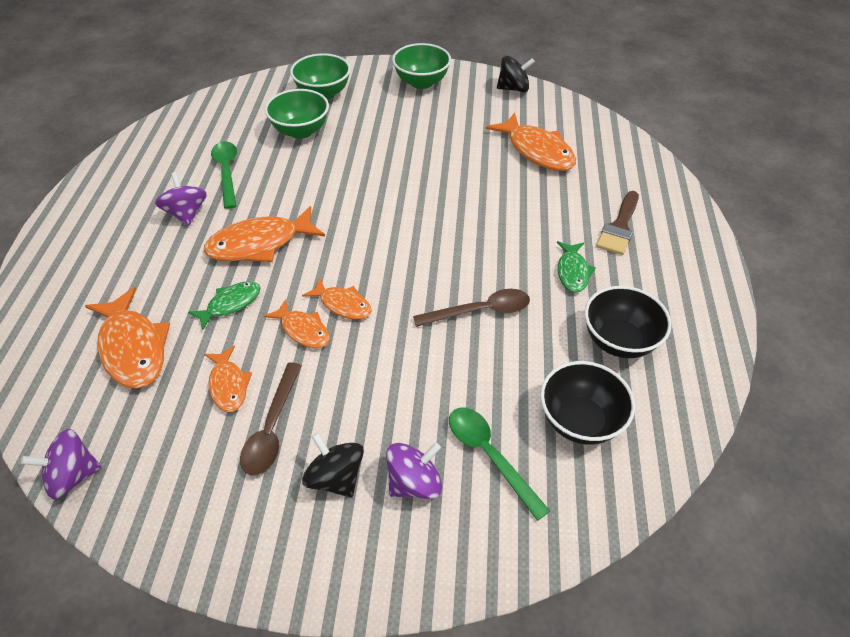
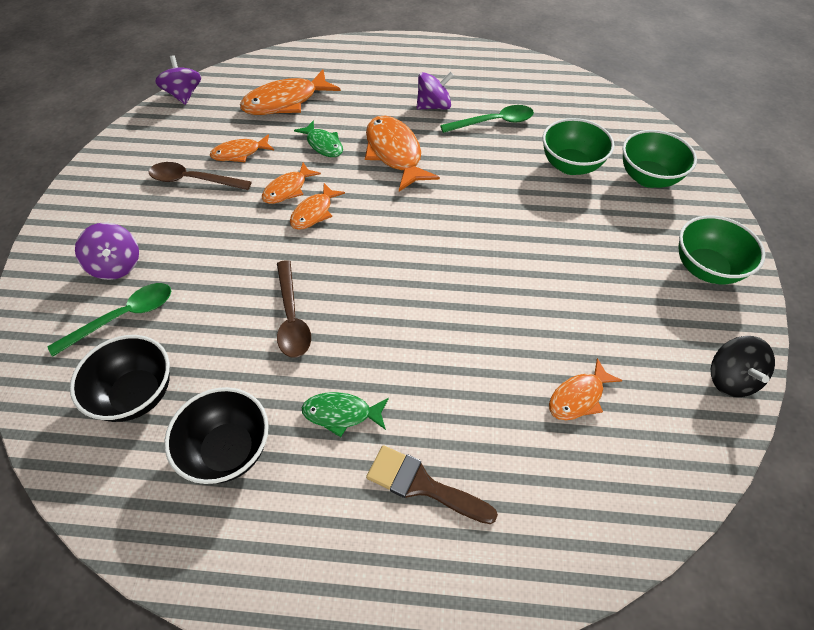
camera: 90 degrees right, 5 degrees up
black spinning top [302,433,364,497] -> none
orange fish [486,112,576,171] -> orange fish [549,358,623,420], size x0.58

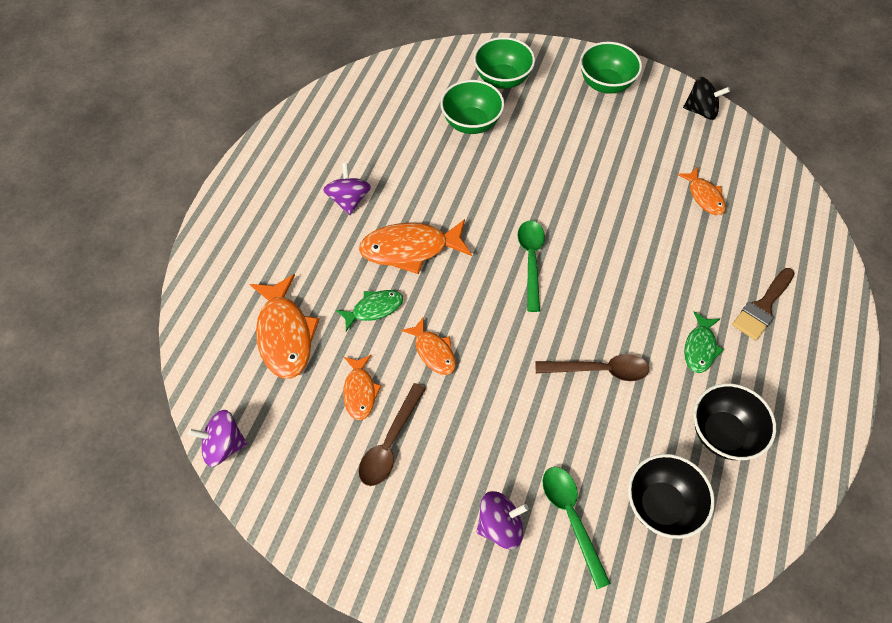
camera: 75 degrees left, 5 degrees up
orange fish [290,183,345,230] -> none
green spoon [440,105,534,133] -> green spoon moved to [518,220,545,312]

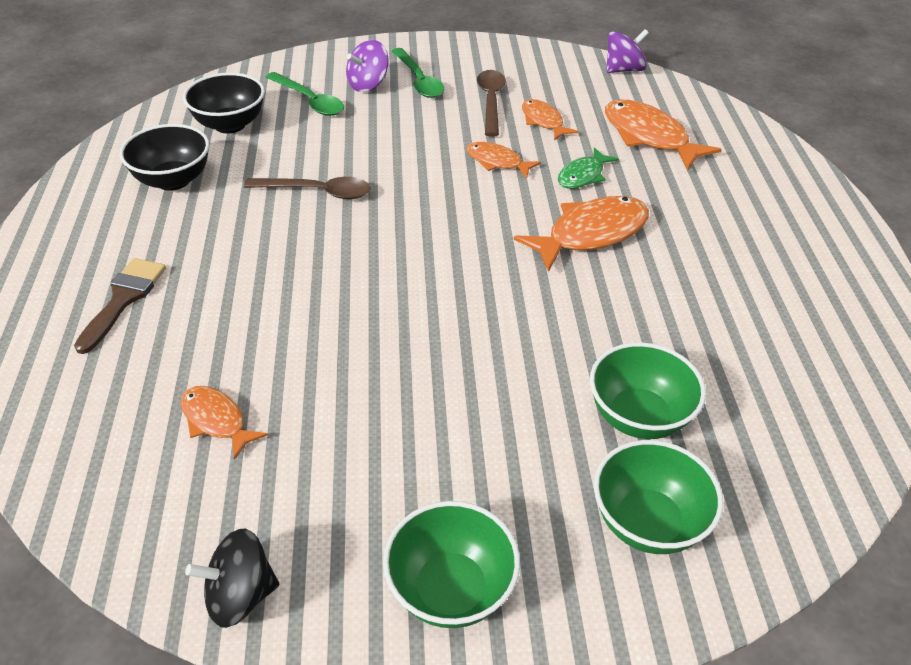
camera: 155 degrees right, 15 degrees down
purple spinning top [323,163,371,215] -> none
green spoon [518,220,545,312] -> green spoon moved to [392,48,444,98]
brown spoon [535,354,649,381] -> brown spoon turned 150 degrees counterclockwise [244,177,370,199]
green fish [684,312,723,373] -> none

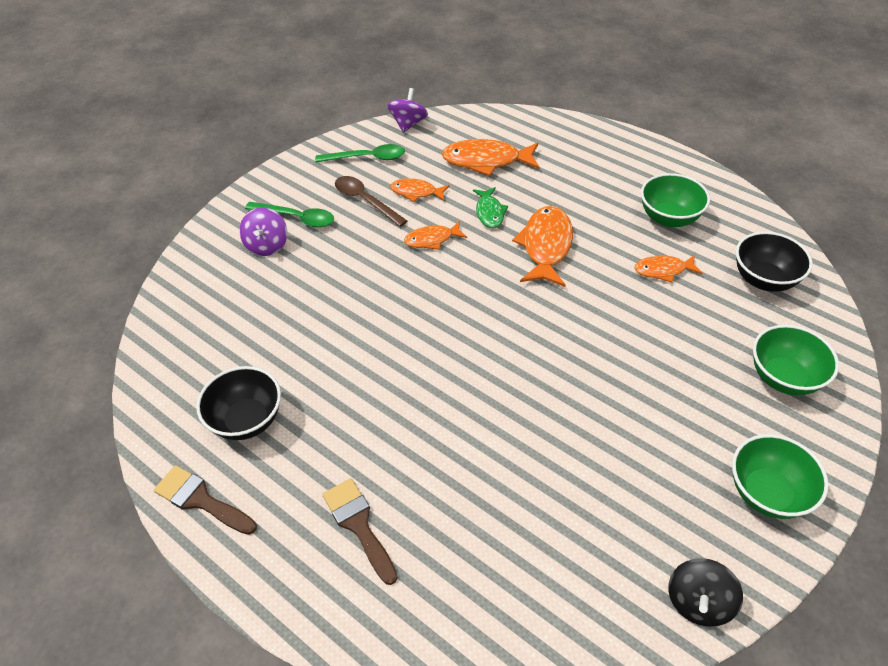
camera: 45 degrees left, 5 degrees up
orange fish [181,386,268,460] -> orange fish moved to [635,255,702,282]
black bowl [183,73,265,134] -> black bowl moved to [736,232,813,292]
brown spoon [244,177,370,199] -> none
green spoon [266,72,344,116] -> green spoon moved to [315,144,405,162]
green bowl [590,342,706,439] -> green bowl moved to [641,173,710,227]
none -> brown brush [154,465,257,535]

